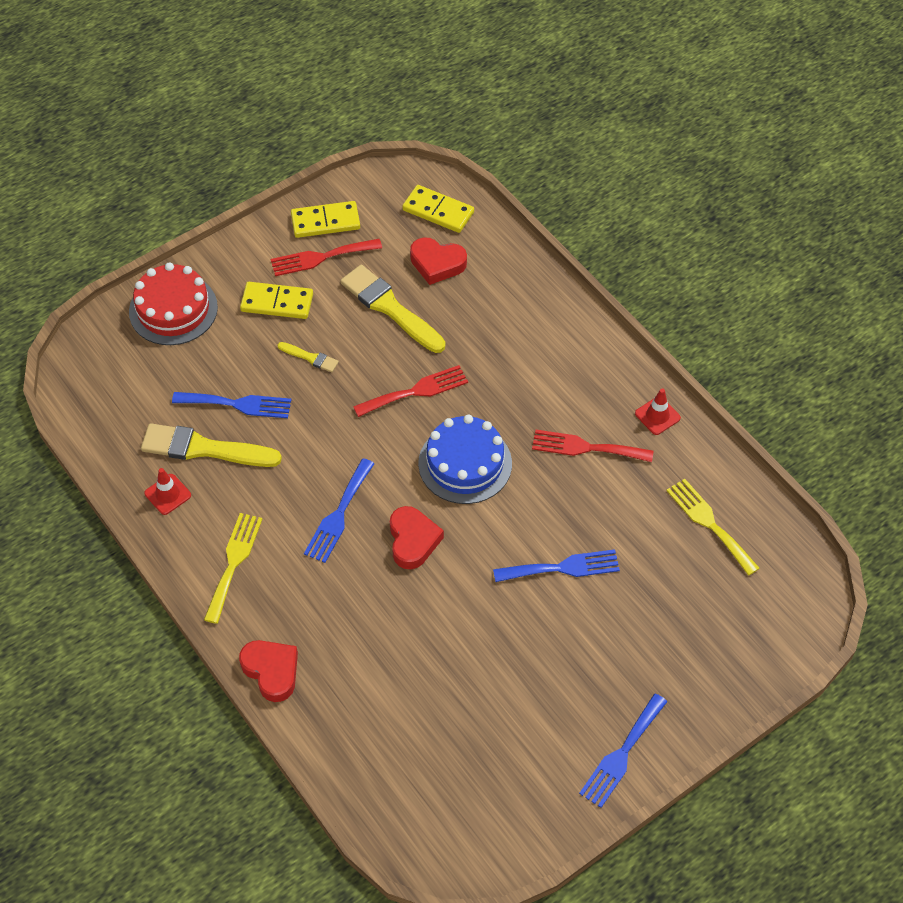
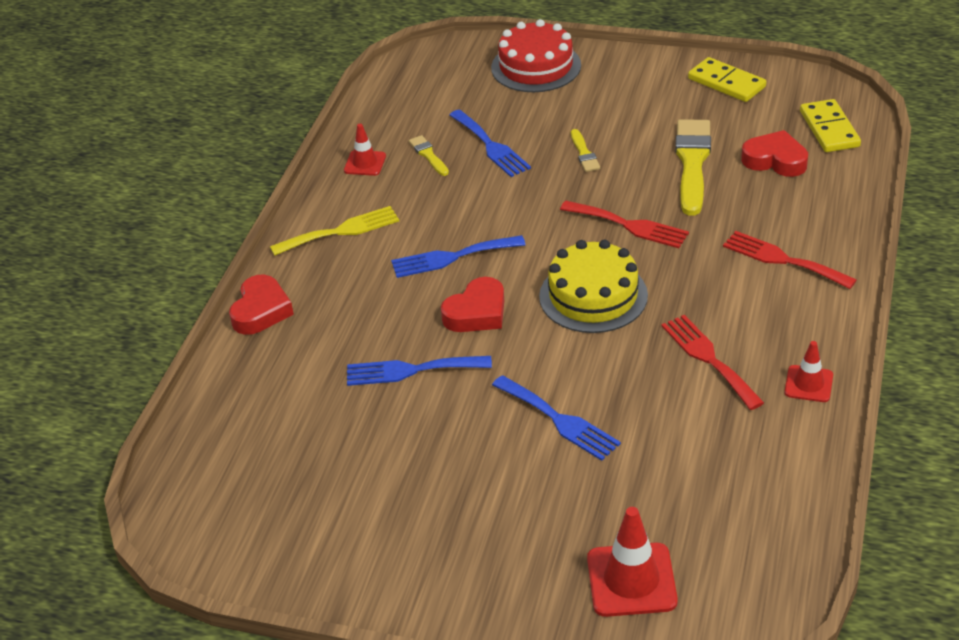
camera: 55 degrees right, 15 degrees down
yellow brush [141,423,282,467] -> yellow brush [409,135,449,176], size x0.48
yellow domino [240,282,313,319] -> none
red fork [271,239,382,276] -> red fork moved to [723,231,857,289]
red heart [410,237,467,285] -> red heart turned 135 degrees clockwise [741,130,808,177]
blue cake [418,415,512,504] -> yellow cake [539,240,648,333]
blue fork [579,694,667,808] -> blue fork moved to [347,356,492,386]
yellow fork [666,479,760,576] -> none
none -> red traffic cone [587,507,678,617]

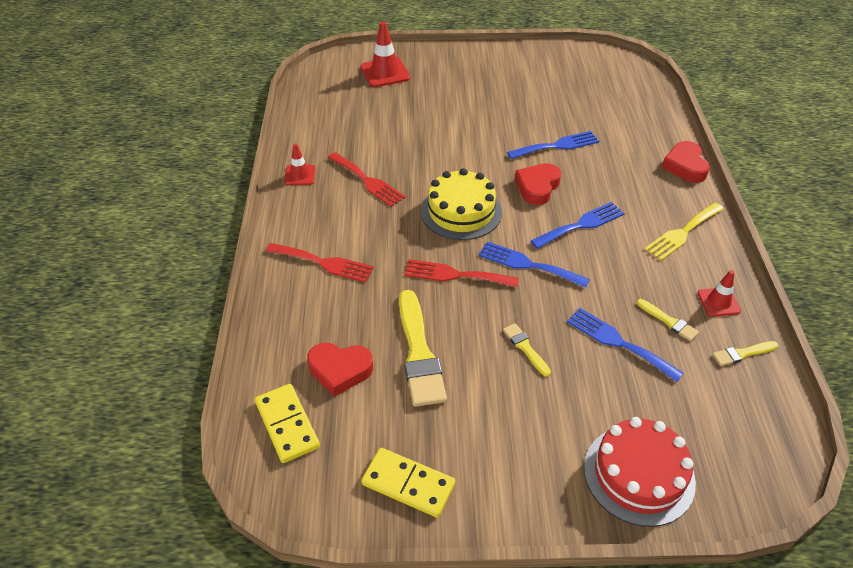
camera: 160 degrees right, 5 degrees up
blue fork [492,375,621,461] -> blue fork moved to [479,242,590,288]
none -> yellow brush [712,341,778,366]

